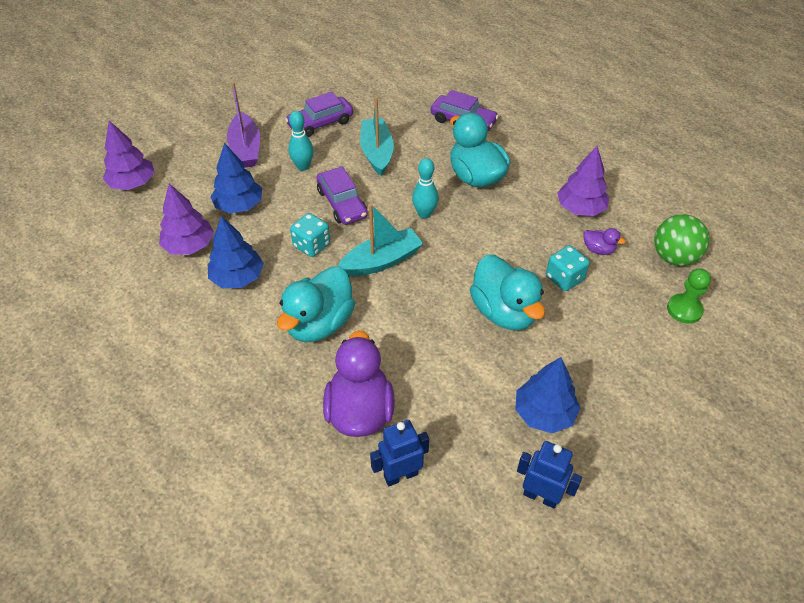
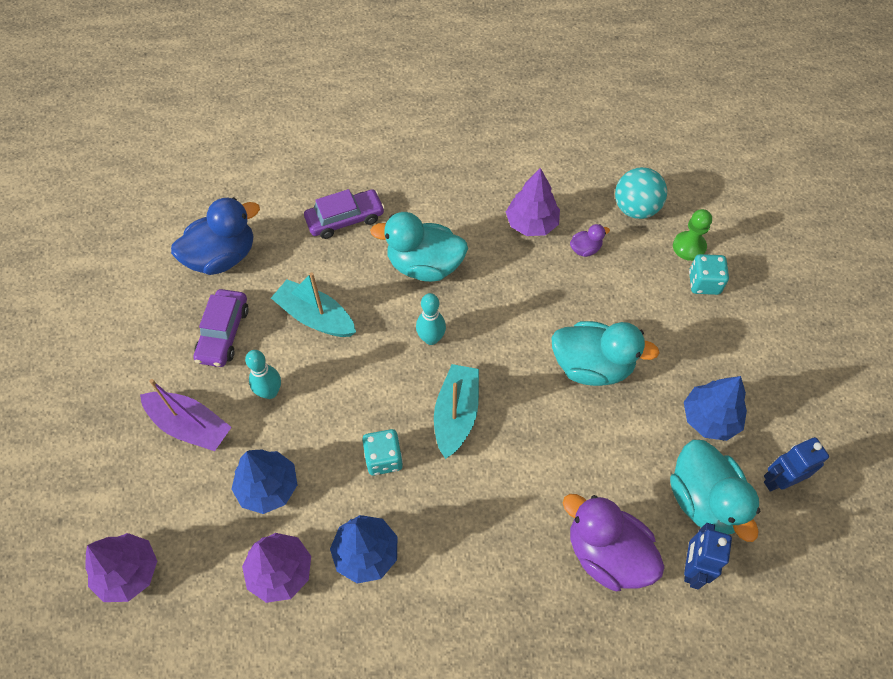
camera: 50 degrees left, 10 degrees up
turquoise duck [277,266,355,342] -> turquoise duck moved to [670,440,760,542]
purple car [316,167,368,225] -> none
turquoise dice [546,245,590,291] -> turquoise dice moved to [689,254,729,295]
green ball [654,214,709,266] -> turquoise ball [615,167,667,219]
none -> blue duck [171,197,260,275]

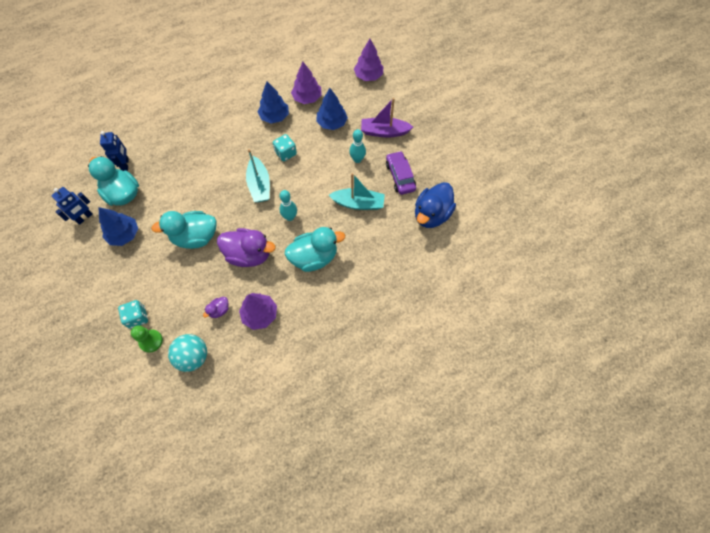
camera: 155 degrees right, 5 degrees up
purple car [304,189,385,239] -> none
purple duck [563,494,665,591] -> purple duck moved to [217,228,276,267]

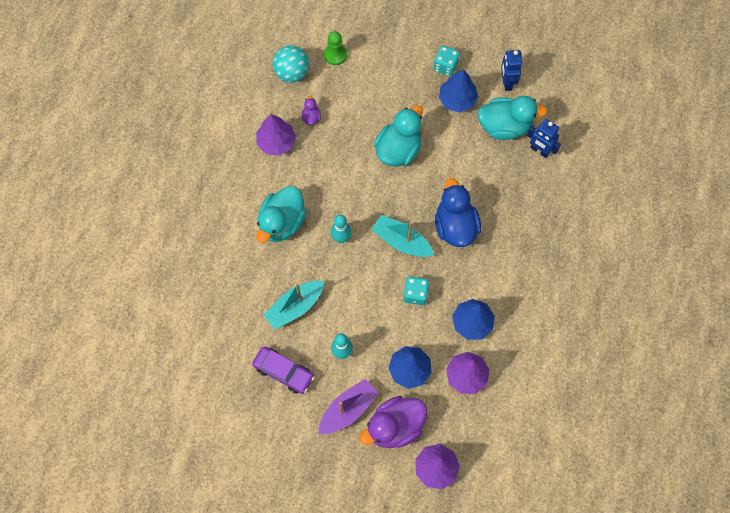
camera: 135 degrees right, 5 degrees up
turquoise dice [118,300,148,329] -> turquoise dice moved to [433,45,460,77]
purple duck [217,228,276,267] -> purple duck moved to [359,396,428,448]
blue duck [415,182,456,228] -> blue duck moved to [435,178,481,247]

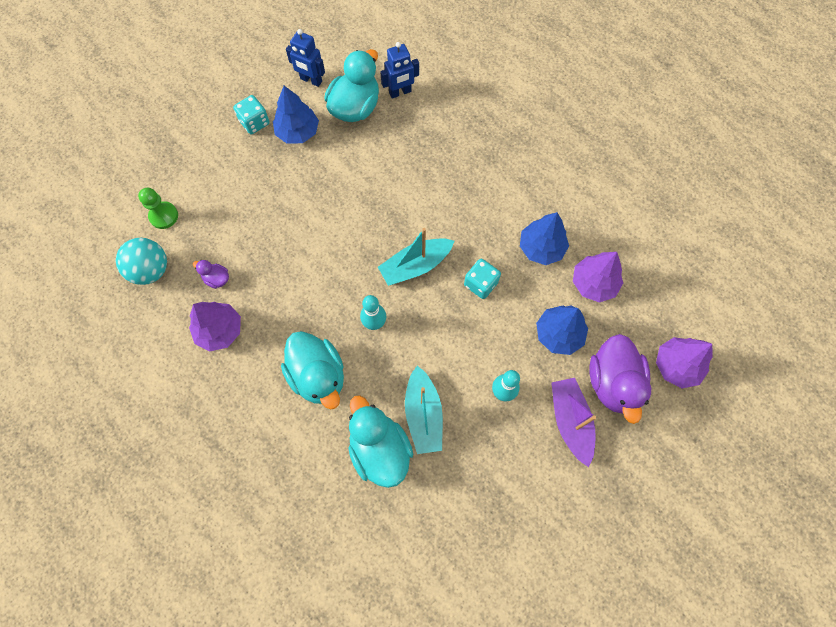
camera: 60 degrees left, 0 degrees up
purple car [252,347,315,394] -> none
turquoise duck [374,105,423,167] -> turquoise duck moved to [348,395,413,488]
blue duck [435,178,481,247] -> none

